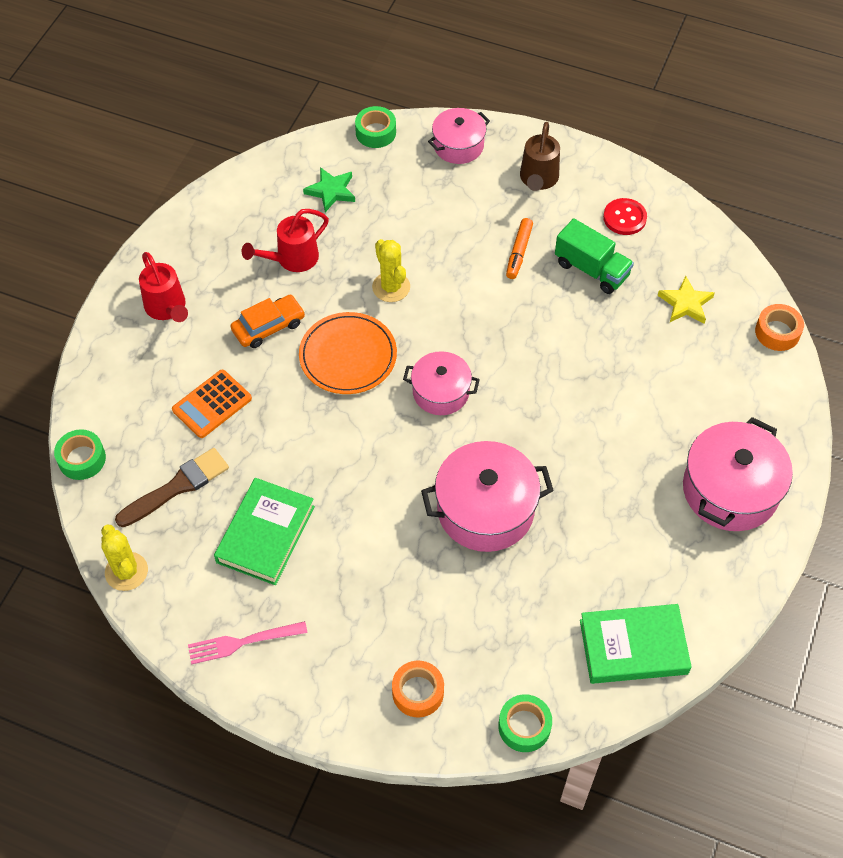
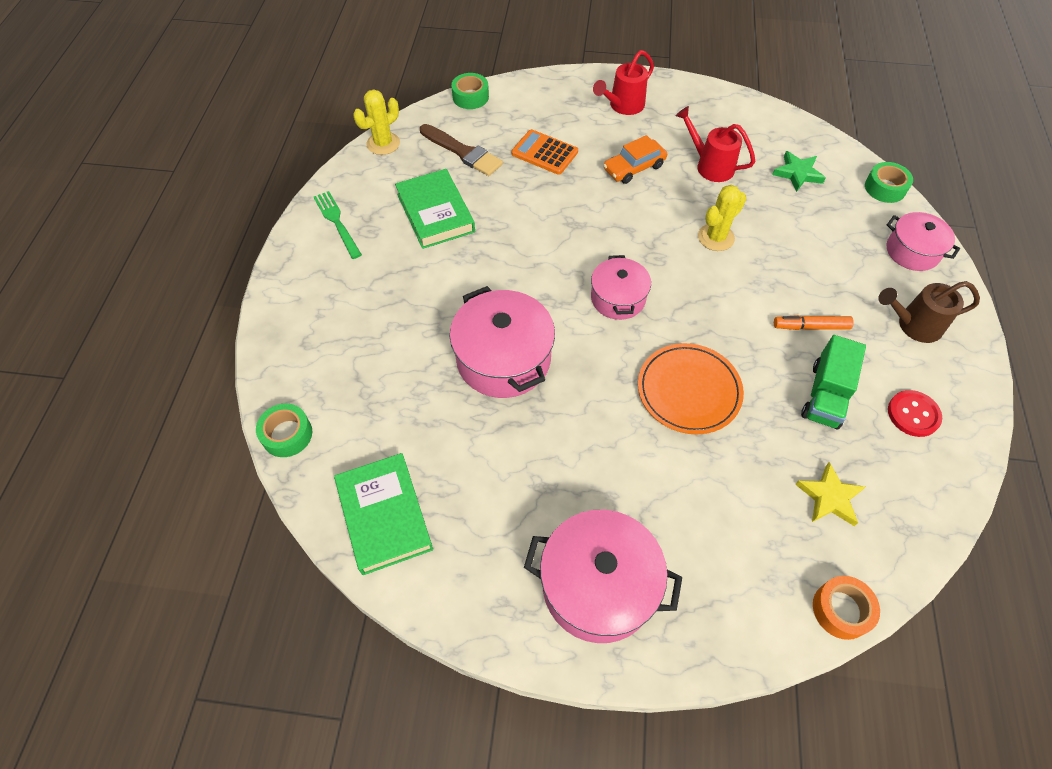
camera: 75 degrees right, 0 degrees up
pink fork [188,621,308,665] -> green fork [314,191,362,259]
green book [214,478,315,585] -> green book turned 60 degrees clockwise [395,169,475,249]
orange car [231,295,305,348] -> orange car turned 105 degrees clockwise [603,135,667,184]
orange plate [299,312,397,394] -> orange plate moved to [638,343,744,434]
orange tape [392,661,444,717] -> none

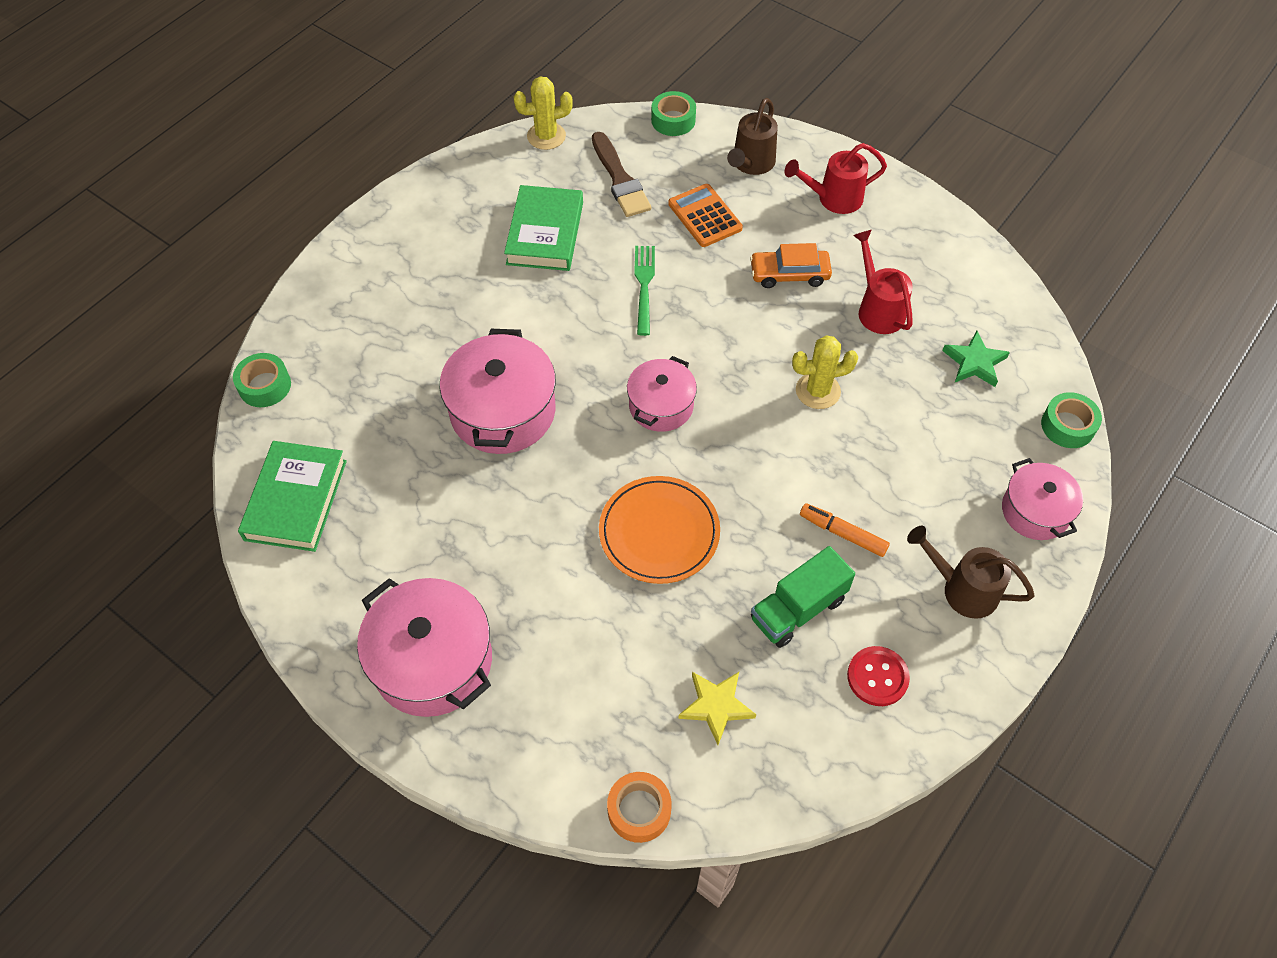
camera: 30 degrees right, 0 degrees up
green fork [314,191,362,259] -> green fork moved to [634,246,655,336]
none -> brown watering can [727,98,778,175]

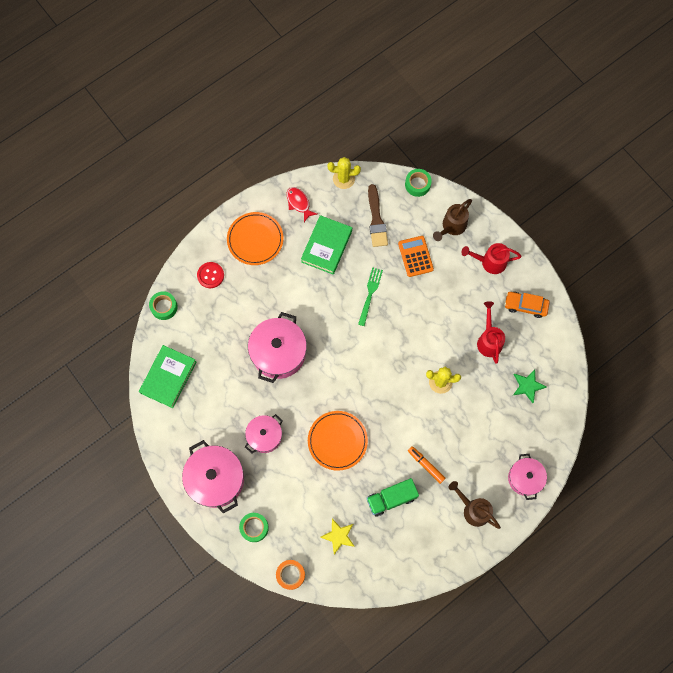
camera: 15 degrees right, 15 degrees up
pink pot [627,356,697,432] -> pink pot moved to [245,414,283,454]
orange car [750,243,832,288] -> orange car moved to [504,292,550,318]
red button [847,646,910,706] -> red button moved to [197,262,224,288]
green tape [1041,392,1102,448] -> green tape moved to [239,513,269,542]
none -> orange plate [227,212,283,265]
none -> red fish [287,187,317,222]

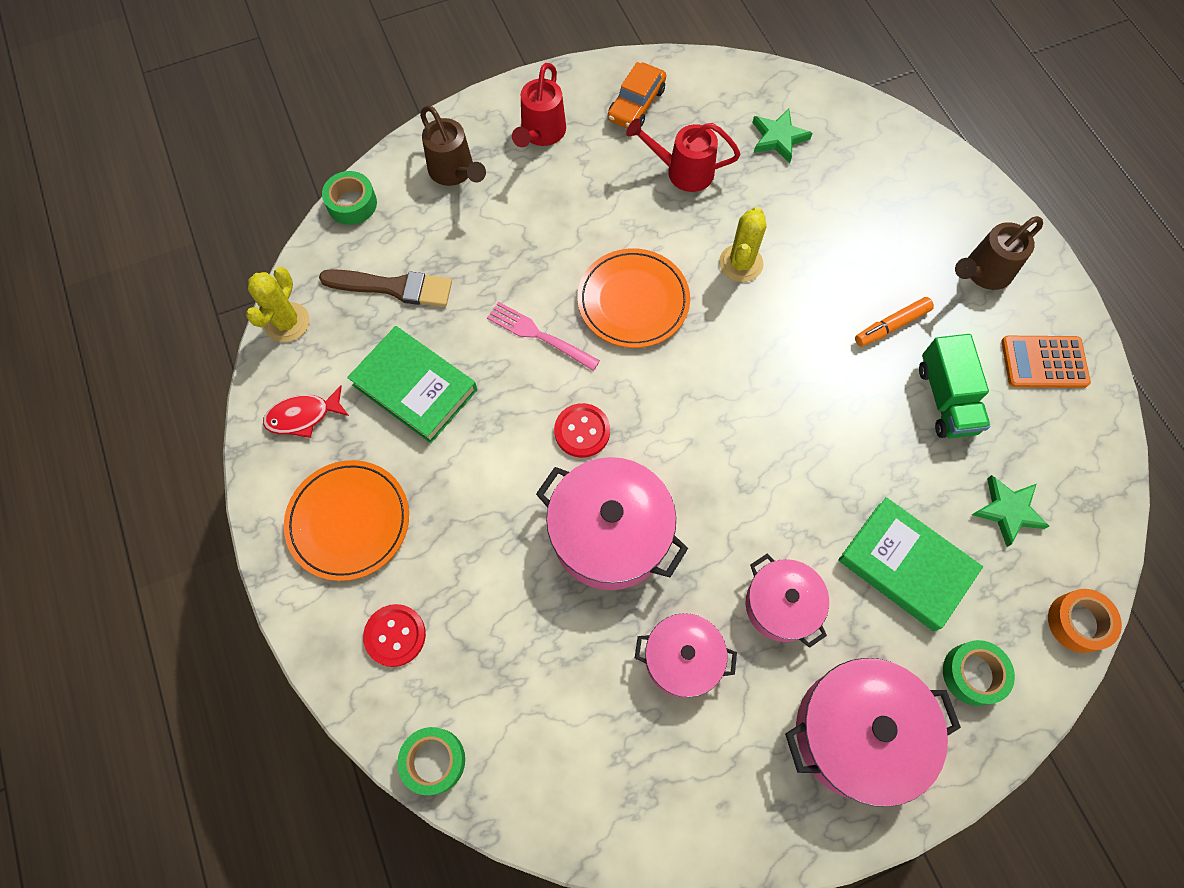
camera: 75 degrees left, 5 degrees down
green book [139,345,196,408] -> green book moved to [838,497,983,631]
orange plate [308,411,368,471] -> orange plate moved to [577,248,690,348]
yellow star [320,519,355,555] -> green star [972,475,1049,547]
green fork [358,267,383,326] -> pink fork [487,302,600,371]
orange calculator [398,236,434,277] -> orange calculator moved to [1001,336,1091,388]
pink pot [508,454,547,500] -> pink pot moved to [635,613,737,698]
none -> red button [554,403,610,458]

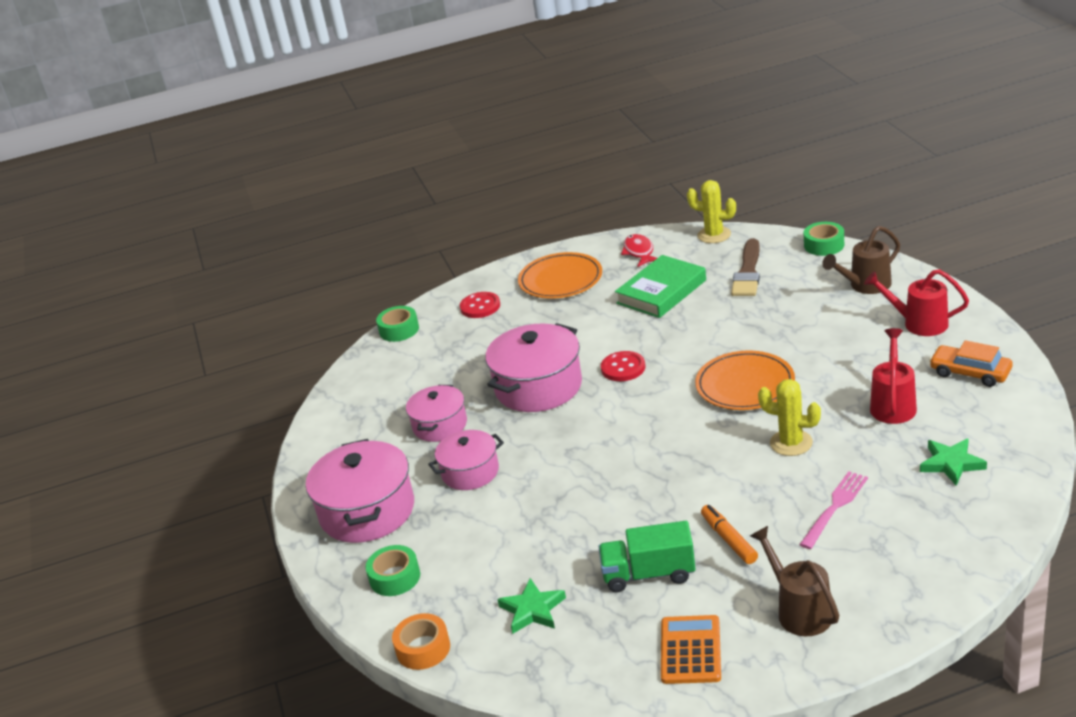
camera: 100 degrees right, 35 degrees down
pink fork [487,302,600,371] -> pink fork moved to [799,471,868,549]
green book [838,497,983,631] -> none

